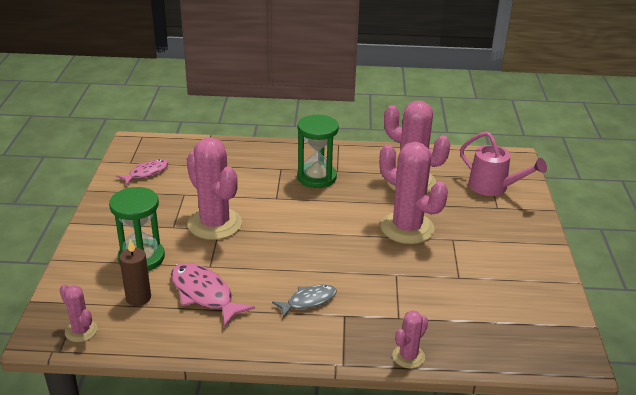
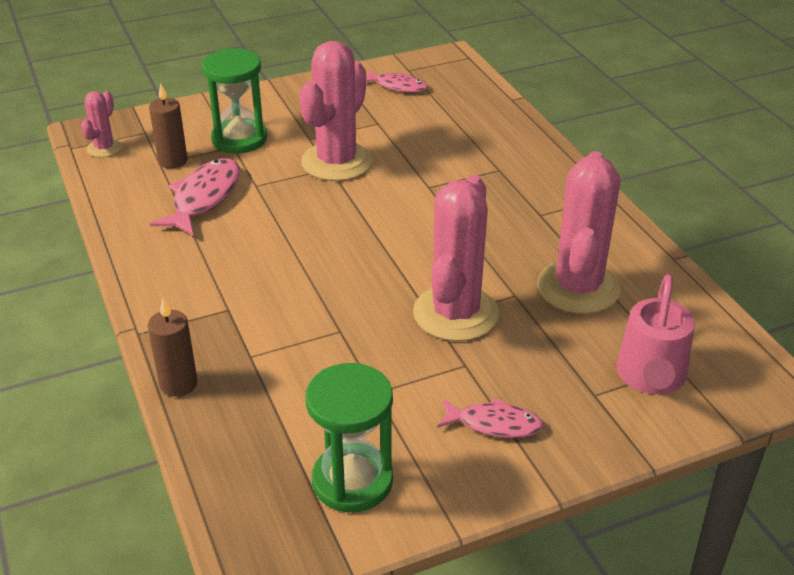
camera: 65 degrees right, 5 degrees up
grey fish [272,284,337,318] -> none
green hourglass [297,115,339,188] -> green hourglass moved to [306,363,393,512]
pink cactus [392,310,428,369] -> brown candle [148,298,198,397]
none -> pink fish [437,397,544,438]

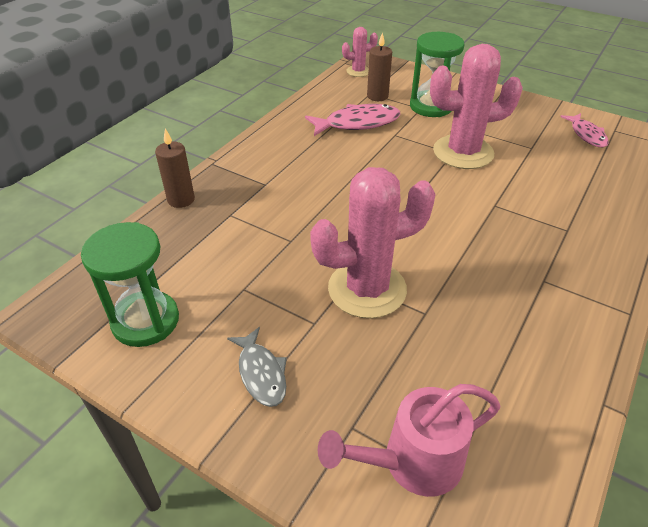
camera: 55 degrees right, 5 degrees up
pink fish [437,397,544,438] -> grey fish [227,327,287,407]
pink cactus [537,151,621,314] -> none

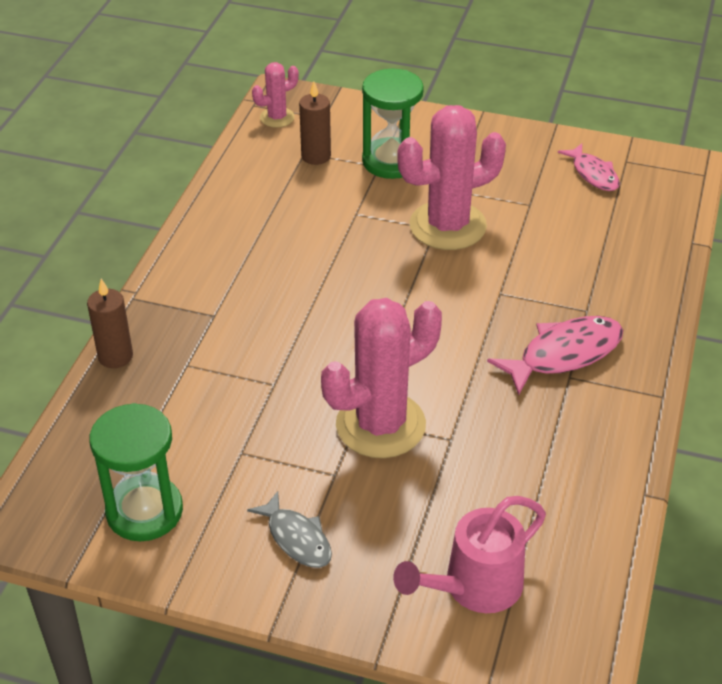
camera: 15 degrees left, 0 degrees up
pink fish [305,104,401,136] -> pink fish moved to [487,316,623,396]

